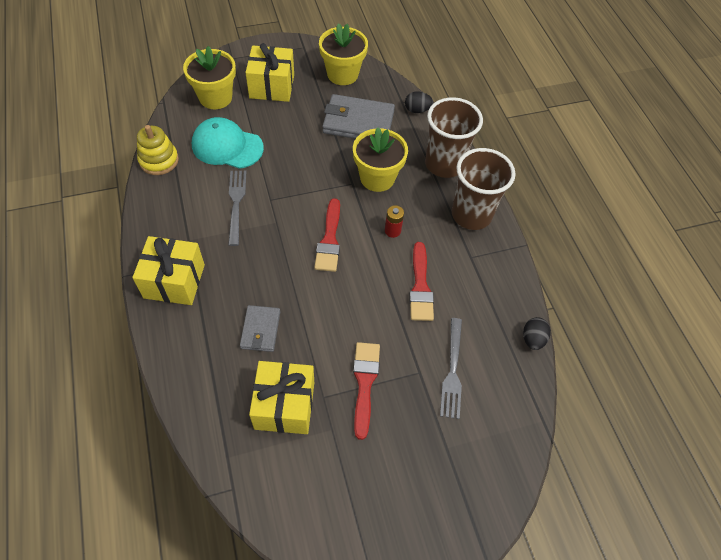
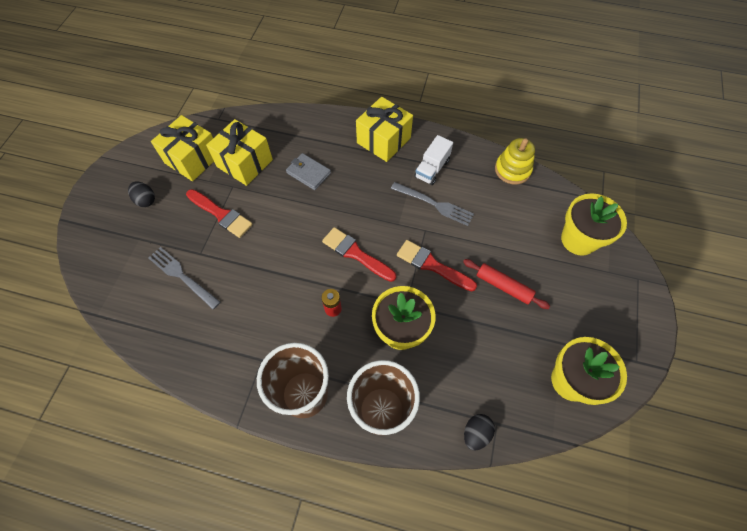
camera: 125 degrees right, 5 degrees up
turquoise cap [192,117,264,169] -> none
yellow gift [245,43,294,102] -> yellow gift moved to [151,115,214,181]
grey wallet [322,94,395,139] -> none
red brush [409,242,434,321] -> red brush moved to [397,240,477,292]
black egg [523,317,551,350] -> black egg moved to [128,181,155,207]
none -> white truck [414,135,453,185]
none -> red rolling pin [463,259,550,309]

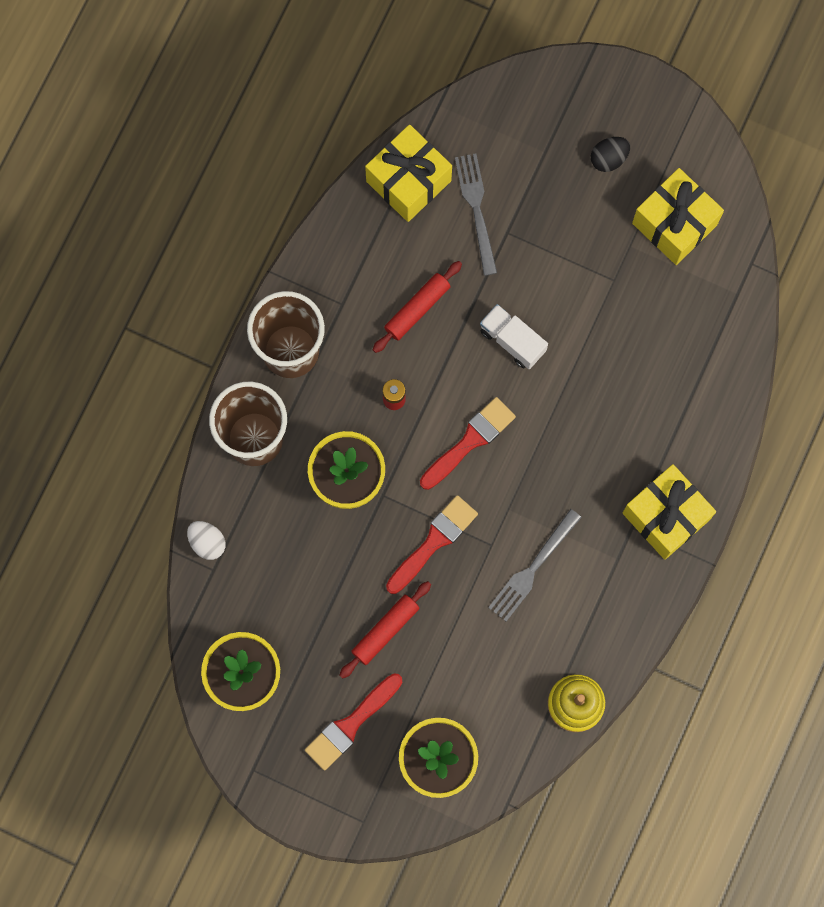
camera: 100 degrees right, 15 degrees up
grey fork [148,247,220,309] -> grey fork turned 60 degrees counterclockwise [455,153,497,276]
red brush [186,189,253,238] -> red brush moved to [305,673,402,771]
yellow gift [206,119,273,186] -> yellow gift moved to [365,125,452,222]
grey wallet [286,153,331,190] -> none
white truck [414,135,453,185] -> white truck moved to [480,304,548,369]
black egg [464,414,495,450] -> white egg [187,521,226,560]
none -> red rolling pin [373,261,462,353]

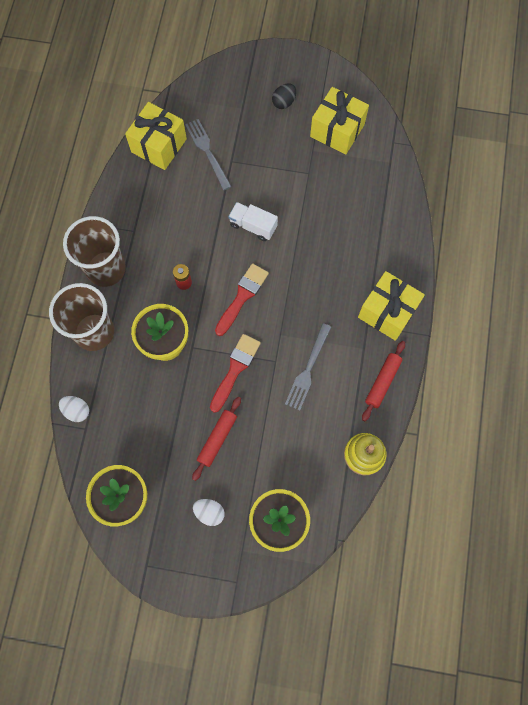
camera: 15 degrees left, 5 degrees down
red brush [305,673,402,771] -> white egg [193,499,225,526]
red rolling pin [373,261,462,353] -> red rolling pin moved to [362,341,405,421]

